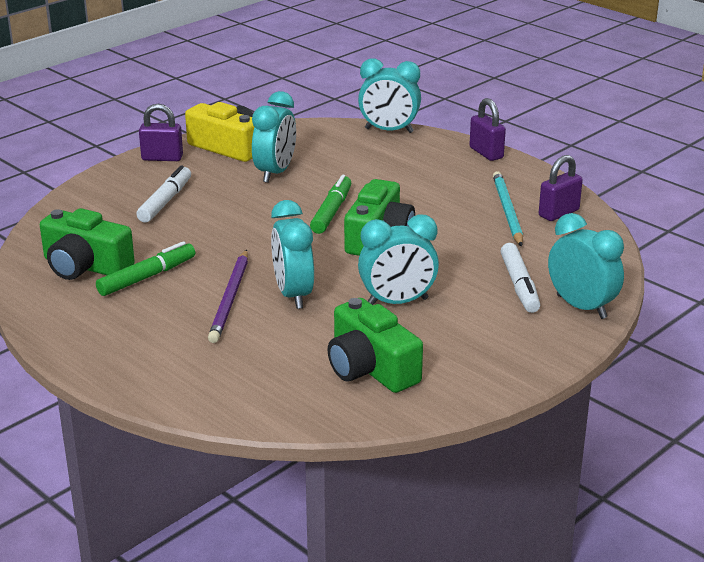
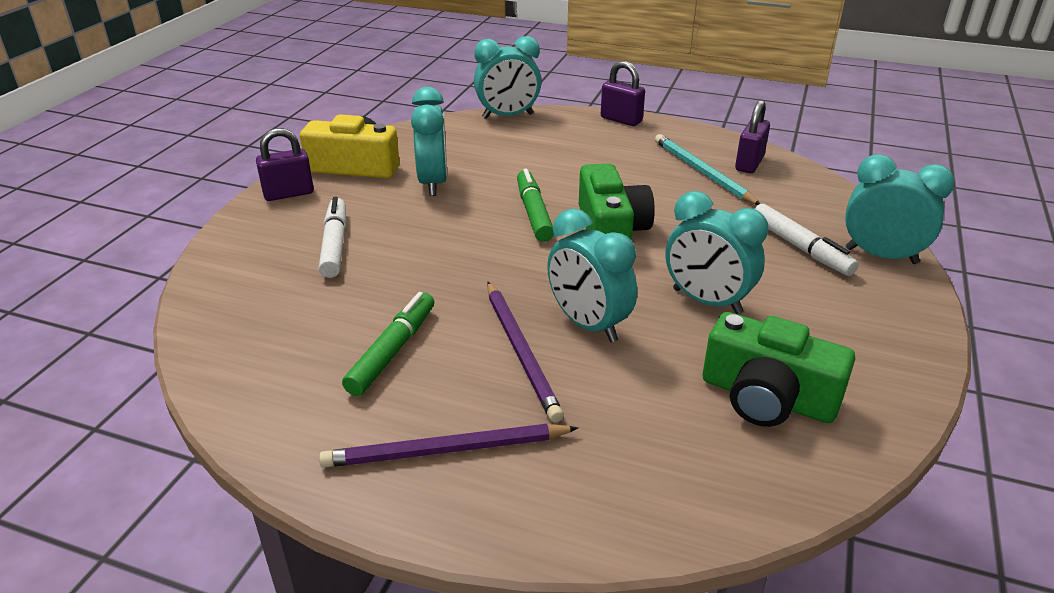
camera: 25 degrees left, 5 degrees up
green camera [40,208,135,280] -> none
turquoise clock [358,214,439,305] -> turquoise clock turned 75 degrees clockwise [665,191,768,314]
none -> purple pencil [319,424,578,468]

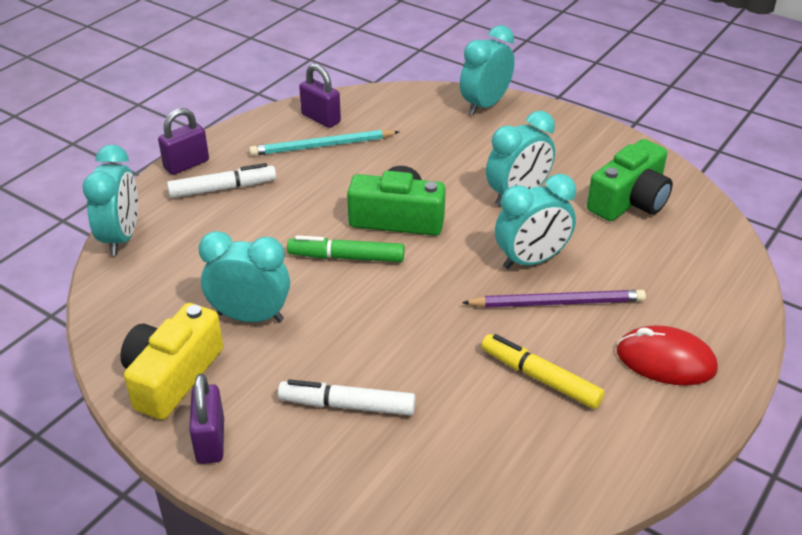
camera: 75 degrees left, 5 degrees up
purple pencil [319,424,578,468] -> red mouse [617,325,718,386]
green marker [342,292,434,396] -> yellow marker [481,334,605,409]
white marker [755,204,859,276] -> white marker moved to [167,163,276,198]

